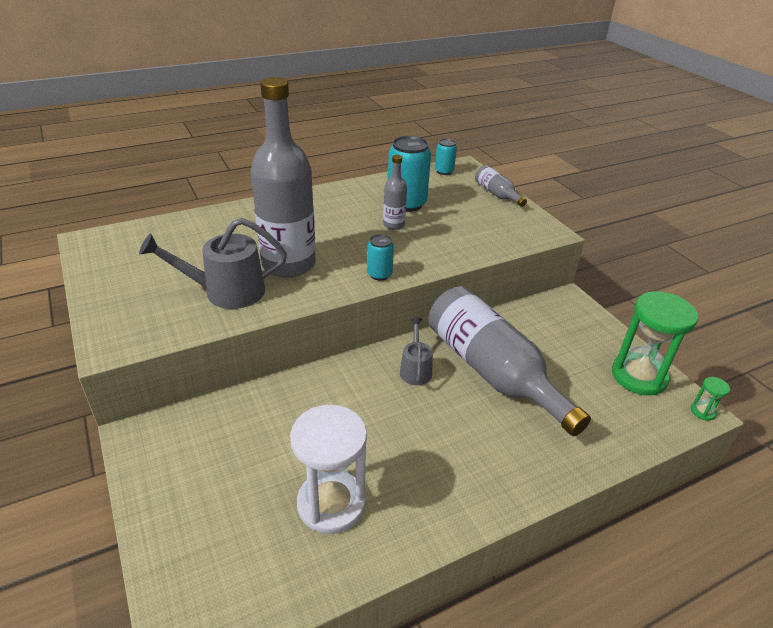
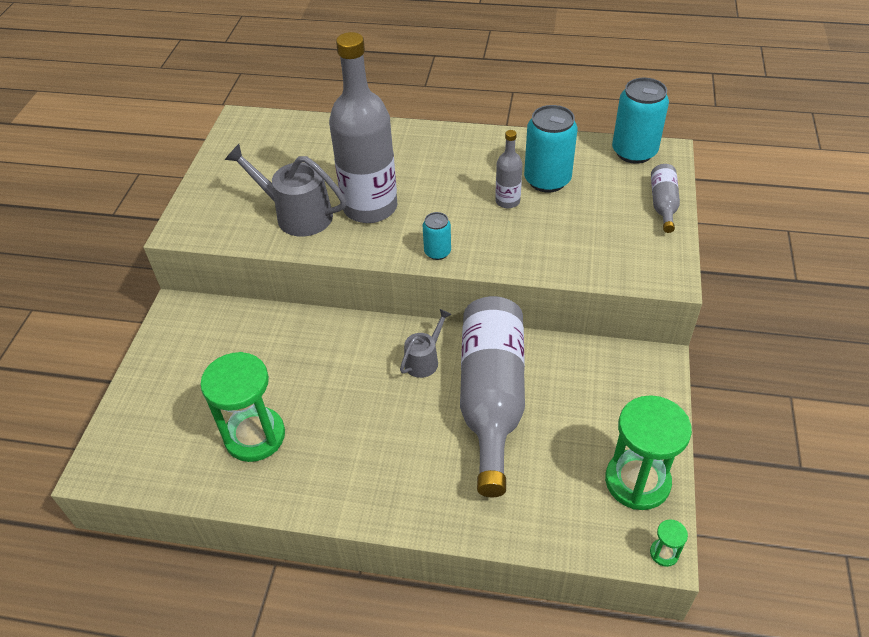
camera: 40 degrees right, 10 degrees up
white hourglass [290,405,367,534] -> green hourglass [200,352,285,462]
turquoise can [435,139,457,175] -> turquoise can [612,78,669,164], size x1.87

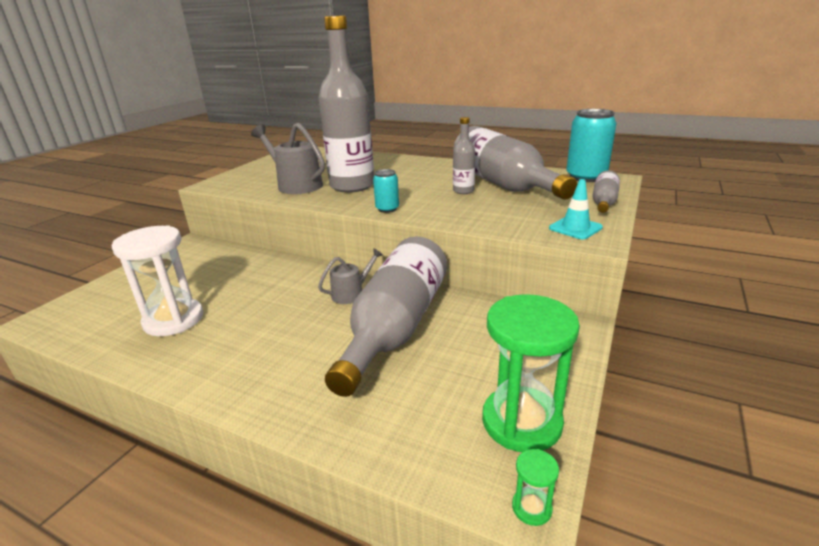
camera: 15 degrees right, 20 degrees down
green hourglass [200,352,285,462] -> white hourglass [112,225,203,336]
turquoise can [524,105,577,193] -> grey bottle [453,126,577,199]
none -> turquoise traffic cone [549,179,603,239]

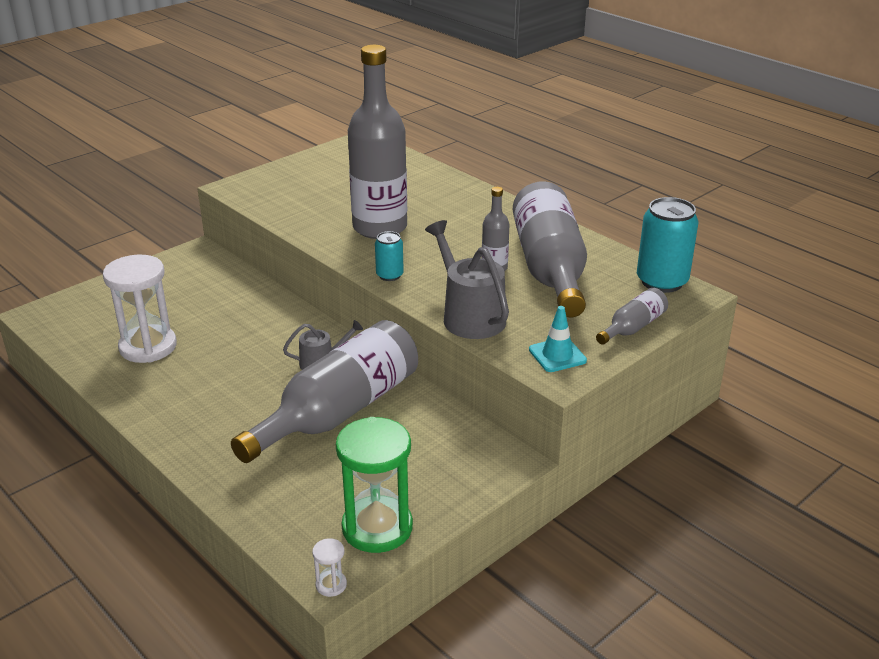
camera: 20 degrees right, 5 degrees up
grey watering can [251,123,325,194] -> grey watering can moved to [425,220,509,339]
green hourglass [512,449,559,526] -> white hourglass [312,538,347,597]

